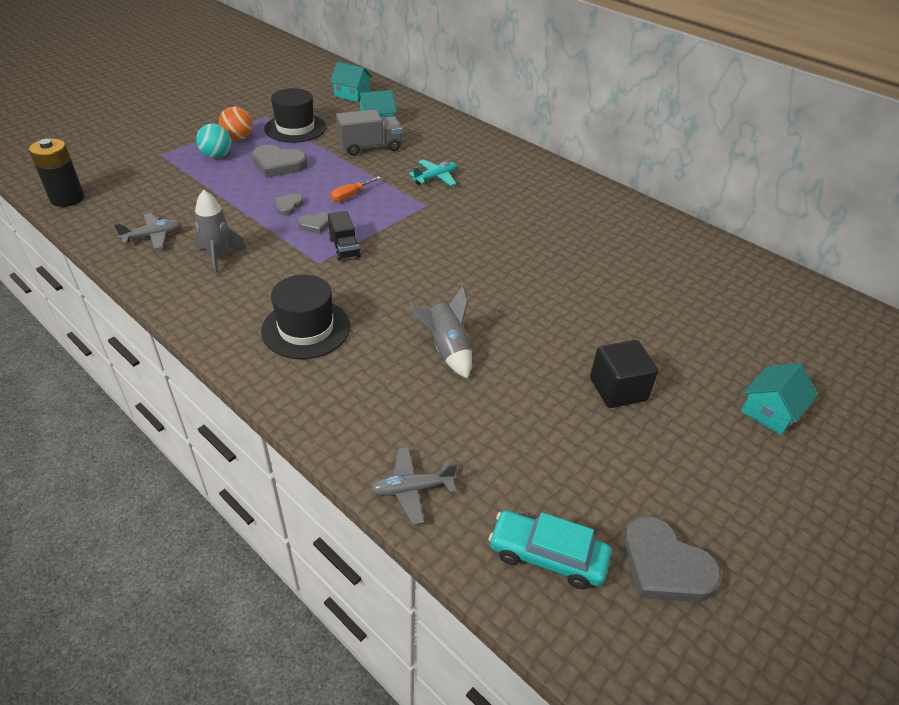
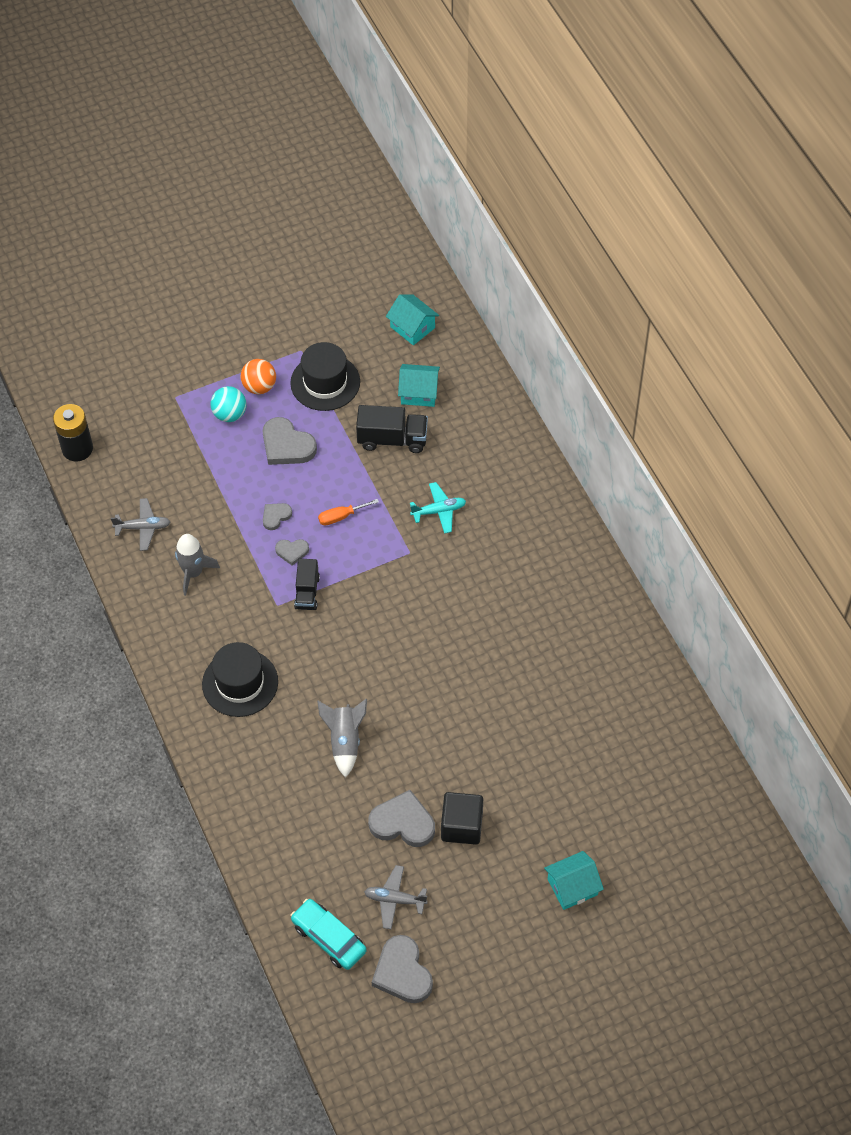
camera: 25 degrees right, 15 degrees up
grey truck [336,109,403,156] -> black truck [356,405,428,453]
grey plane [371,447,457,525] -> grey plane moved to [364,865,428,929]
none -> grey heart [368,790,435,847]

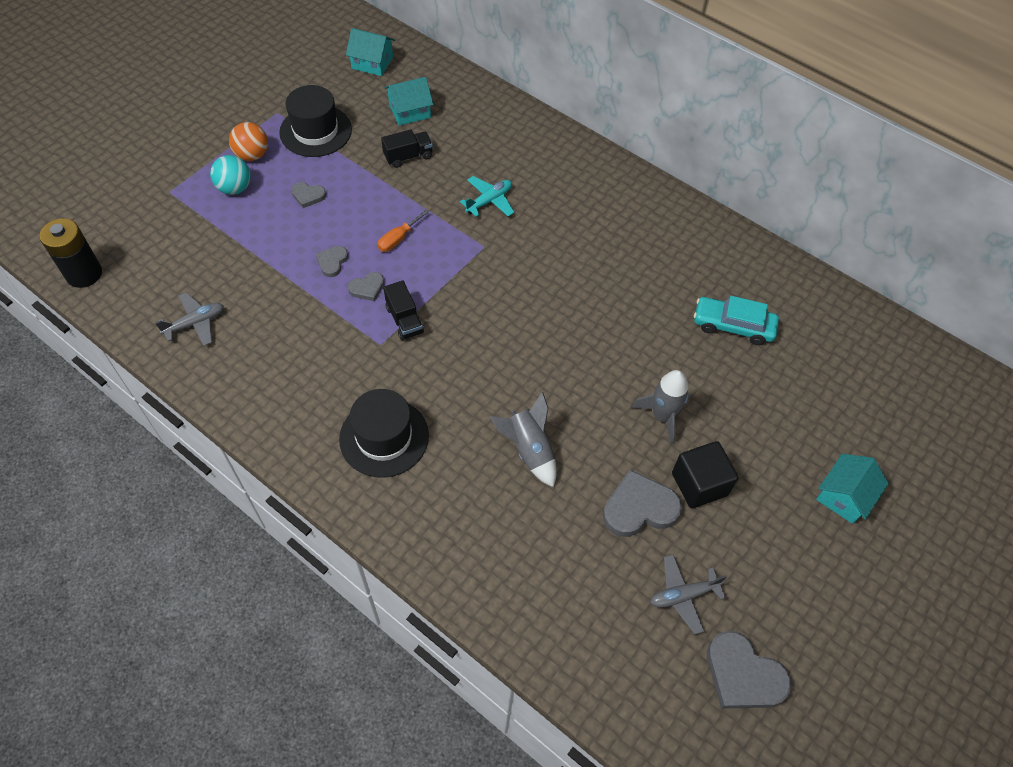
camera: 30 degrees left, 0 degrees up
grey rocket [175,534,220,596] -> grey rocket moved to [632,370,689,444]
grey heart [262,417,317,465] -> grey heart [291,182,326,208], size x0.54
turquoise car [290,899,367,970] -> turquoise car moved to [694,296,779,345]
black truck [356,405,428,453] -> black truck [381,129,433,168], size x0.66

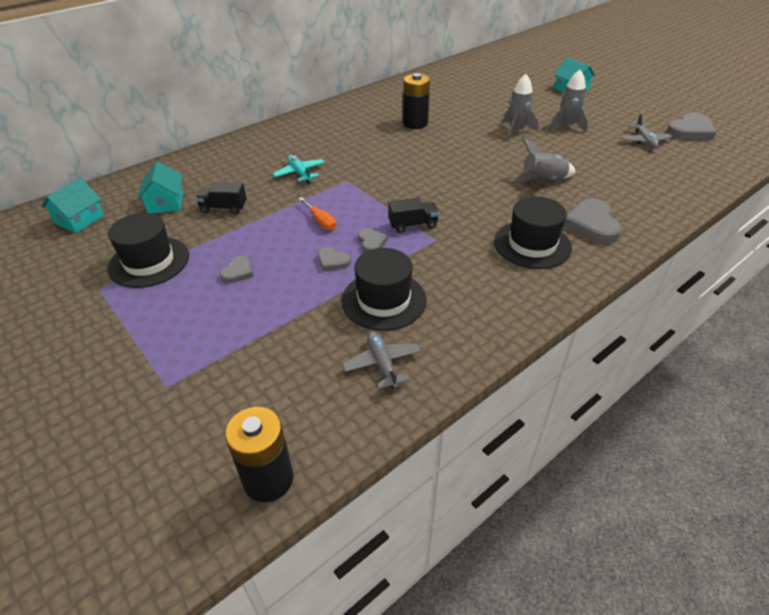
camera: 75 degrees left, 15 degrees down
turquoise ball [210,155,251,195] -> none
orange ball [229,122,268,161] -> none
black truck [381,129,433,168] -> black truck turned 75 degrees counterclockwise [195,182,247,215]
grey heart [603,470,682,537] -> grey heart moved to [563,198,622,244]
black cube [672,441,738,508] -> grey rocket [549,70,589,133]
turquoise car [694,296,779,345] -> none
none -> black hat [341,248,426,331]
none -> black battery [403,73,430,129]

